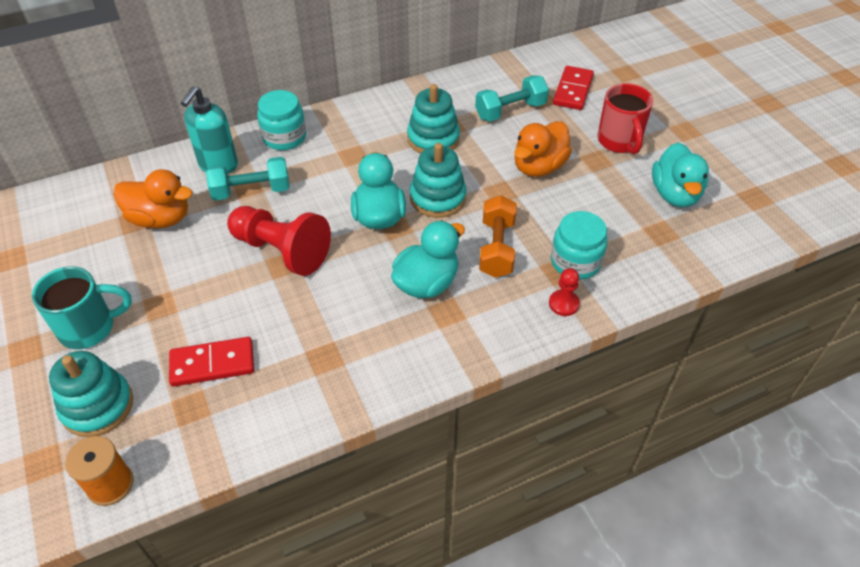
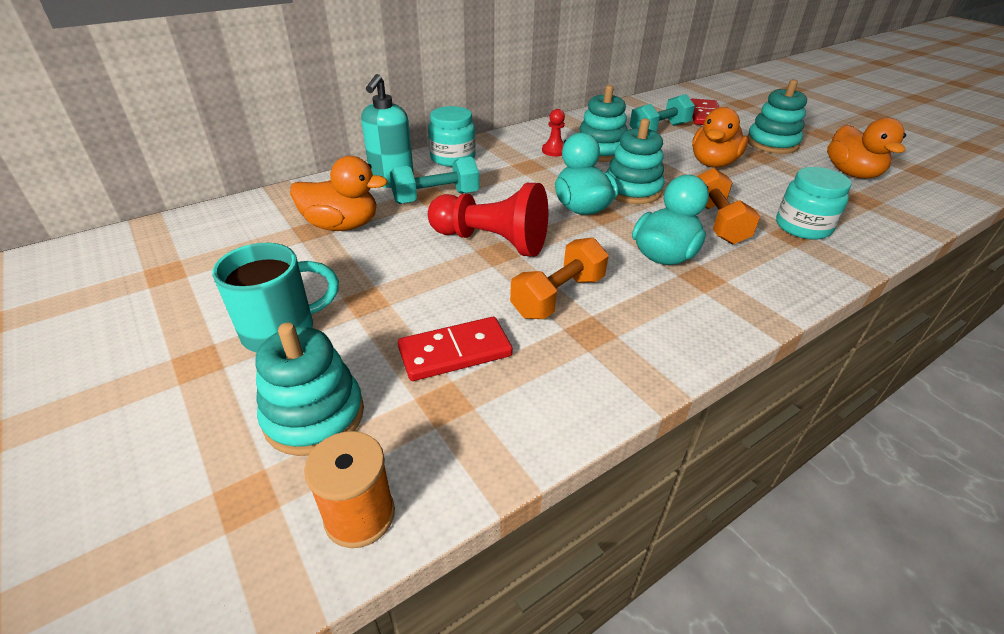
camera: 10 degrees left, 10 degrees down
red pawn [549,268,580,316] -> red pawn moved to [542,109,565,156]
red mug [597,83,653,154] -> turquoise stacking toy [747,79,807,154]
turquoise duck [652,142,709,207] -> orange duck [827,118,906,179]
none -> orange dumbbell [510,237,609,319]

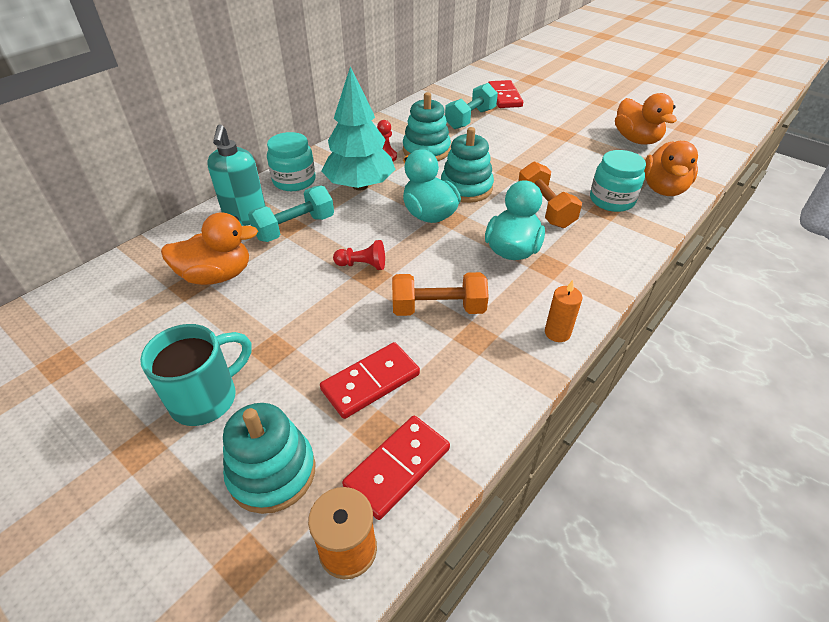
camera: 15 degrees left, 5 degrees up
red pawn [428,183,548,257] -> red pawn [333,240,385,270], size x0.47
orange dumbbell [510,237,609,319] -> orange dumbbell turned 60 degrees clockwise [392,272,489,316]
orange duck [692,107,748,168] -> orange duck moved to [644,141,698,196]
turquoise stacking toy [747,79,807,154] -> none
none -> turquoise tree [321,67,396,190]
none -> red domino [342,416,450,520]
none -> orange candle [545,280,582,342]

